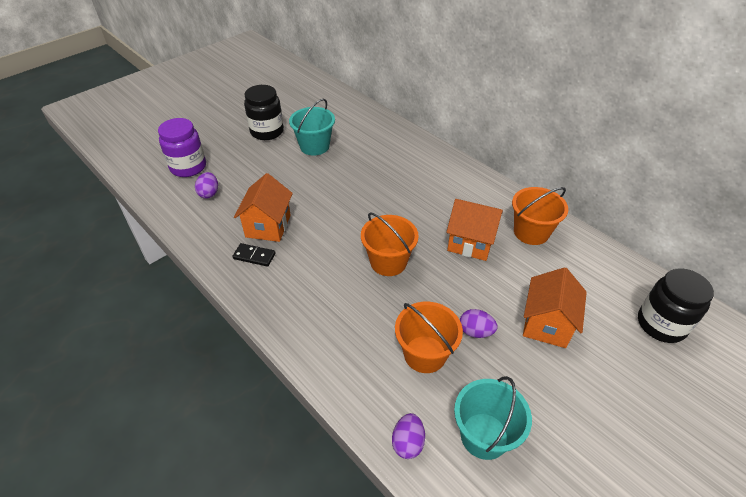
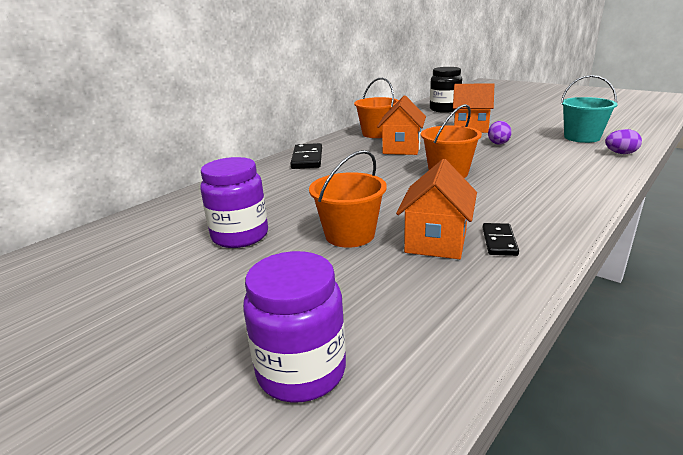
camera: 95 degrees left, 20 degrees down
purple egg [195,172,218,199] -> none
orange house [234,173,293,242] -> orange house turned 75 degrees counterclockwise [396,159,477,259]
black jar [244,85,284,140] -> none
turquoise bucket [289,99,335,156] -> purple jar [200,157,268,248]
orange bucket [395,302,463,373] -> orange bucket moved to [309,150,387,248]
none -> black domino [290,143,322,169]

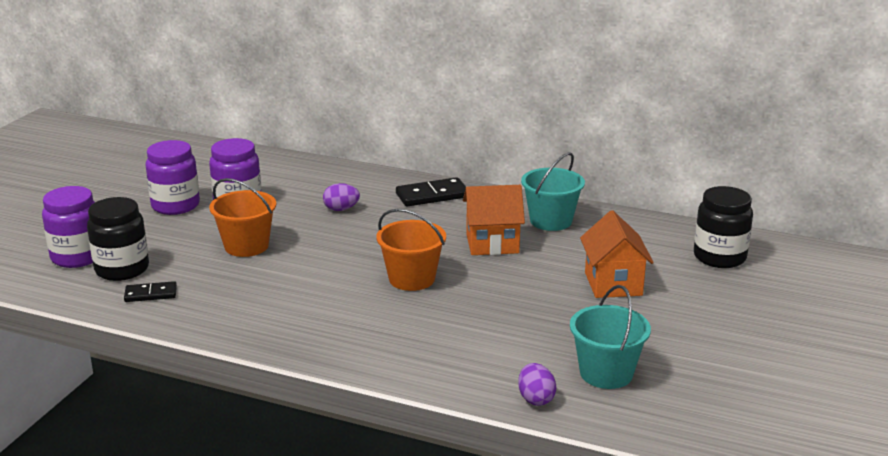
camera: 70 degrees right, 0 degrees up
orange bucket [354,78,399,138] -> turquoise bucket [521,152,585,231]
orange house [396,159,477,259] -> none
black domino [482,223,519,256] -> black domino moved to [124,281,177,302]
purple egg [488,121,512,145] -> purple egg moved to [323,183,360,211]
none -> black jar [87,197,149,281]
none -> purple jar [145,140,200,215]

